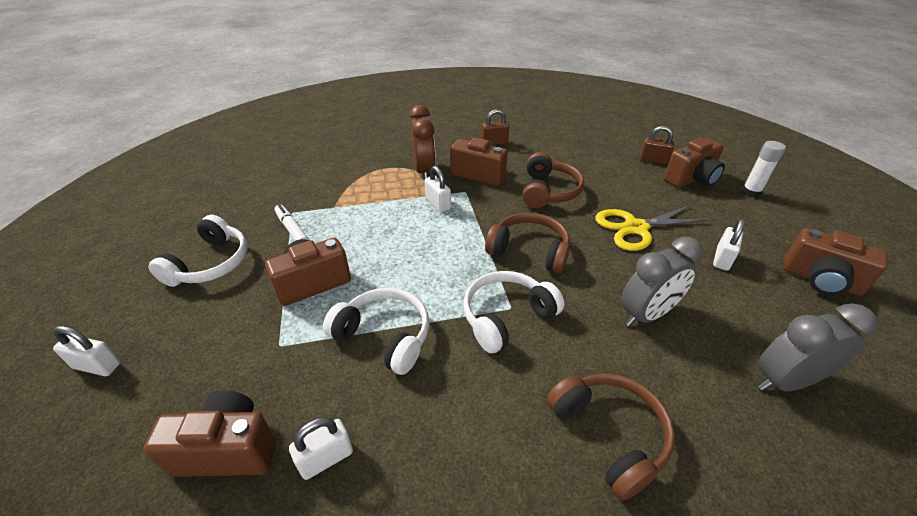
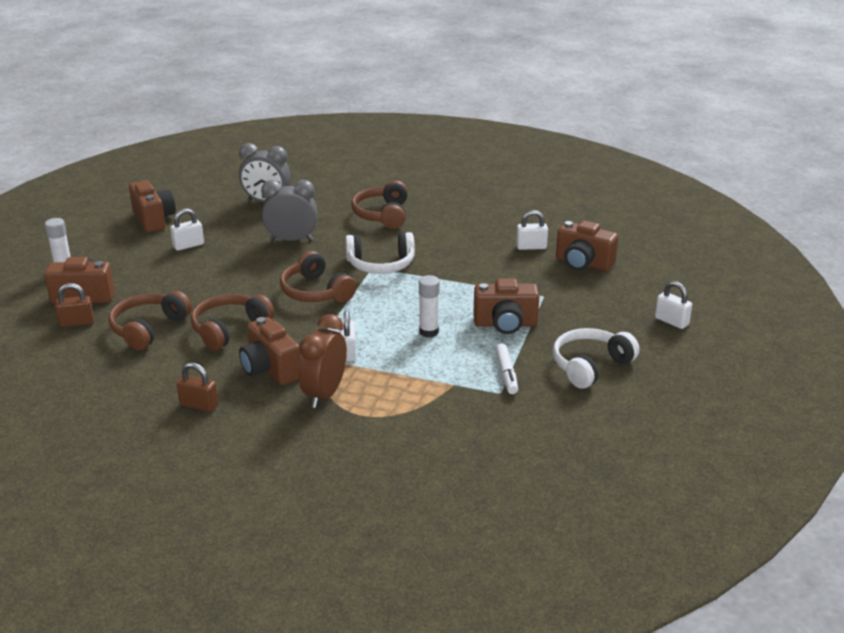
camera: 150 degrees left, 10 degrees down
white headphones [323,288,429,375] -> none
yellow scissors [595,205,711,251] -> none
brown padlock [640,126,674,165] -> brown padlock turned 60 degrees counterclockwise [55,283,94,327]
none -> brown headphones [109,291,192,350]
none -> white glue stick [419,275,440,337]

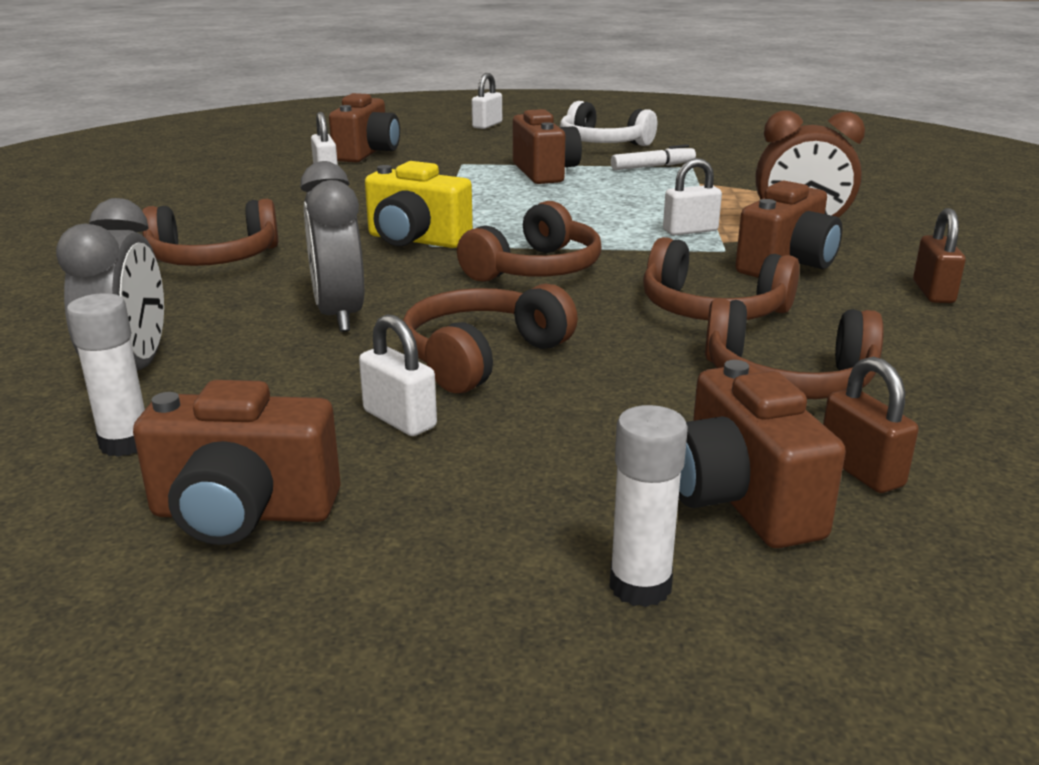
camera: 105 degrees left, 5 degrees down
brown camera [129,180,176,233] -> brown camera turned 135 degrees counterclockwise [133,380,341,545]
white headphones [345,232,415,274] -> yellow camera [365,161,473,248]
white glue stick [419,275,440,337] -> white glue stick moved to [66,293,145,457]
none -> brown headphones [403,283,578,393]

